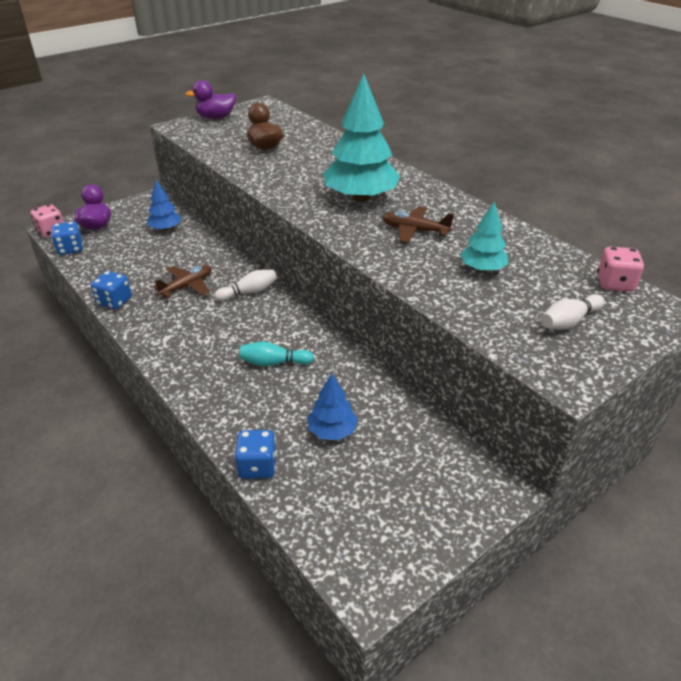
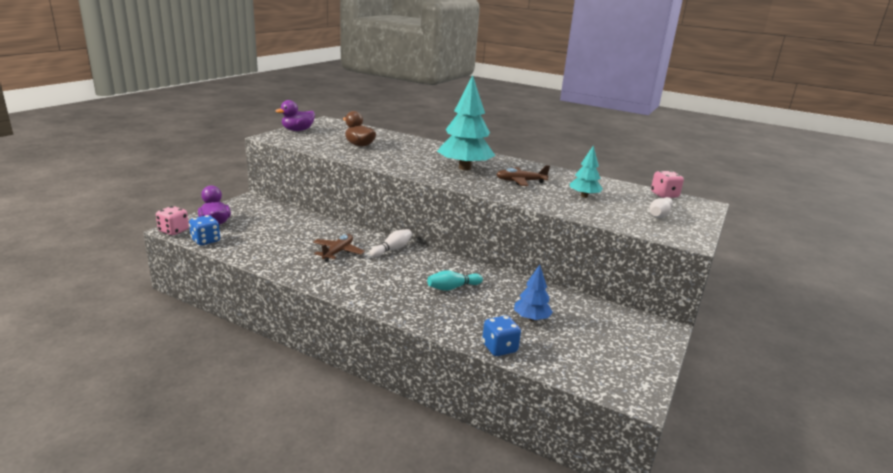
camera: 25 degrees left, 15 degrees down
blue dice [91,271,132,309] -> none
blue tree [147,180,182,231] -> none

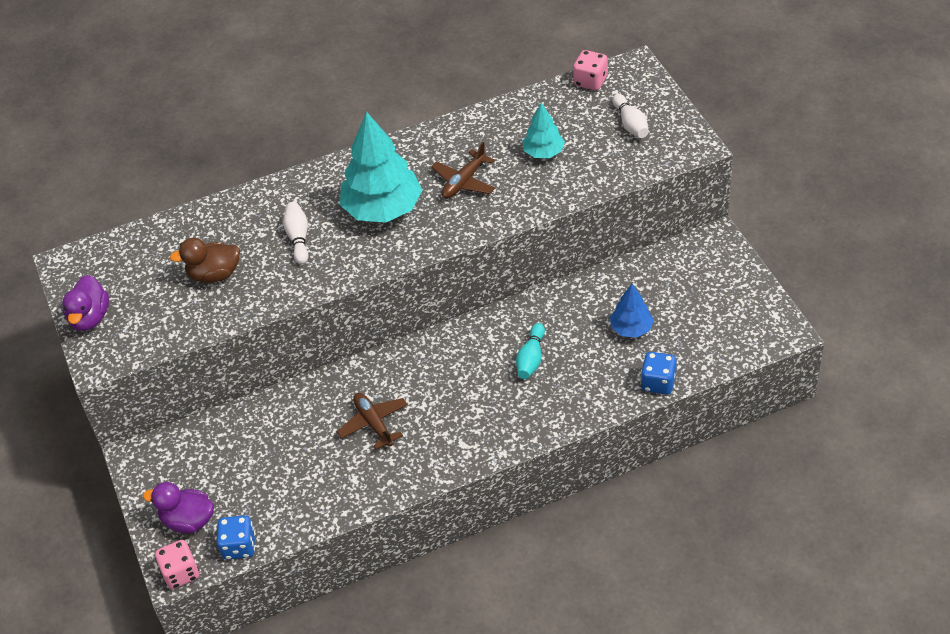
camera: 45 degrees left, 25 degrees up
white bowling pin [370,229,412,257] -> white bowling pin moved to [283,202,308,264]

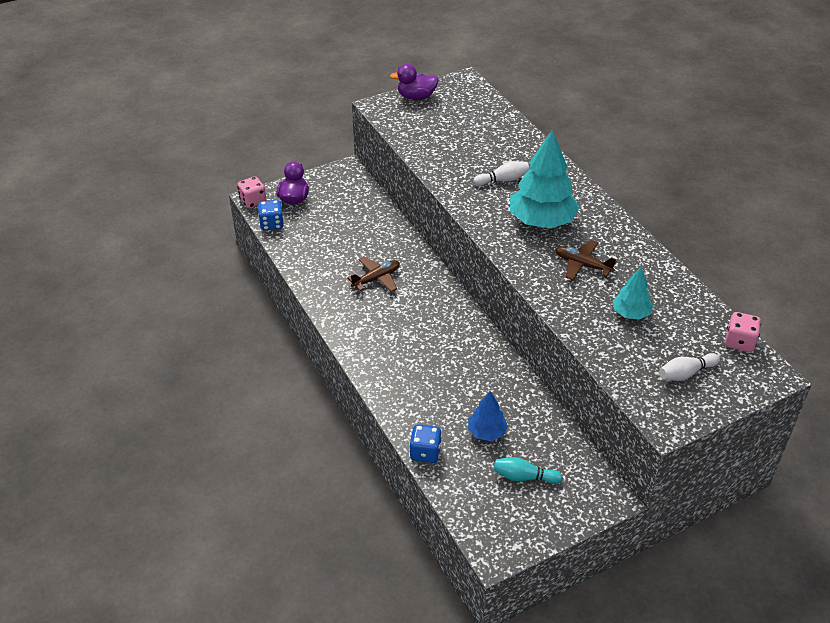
camera: 80 degrees right, 5 degrees down
brown duck [170,238,240,283] -> none
turquoise bowling pin [516,323,545,379] -> turquoise bowling pin moved to [494,457,563,484]

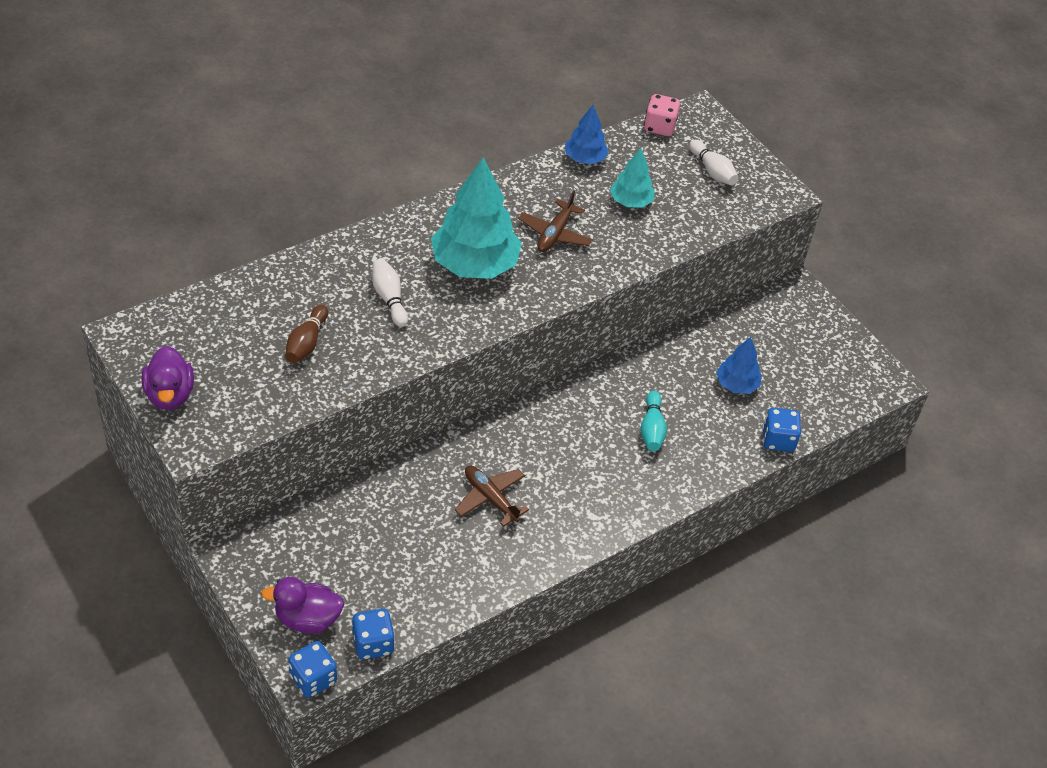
camera: 100 degrees left, 5 degrees up
pink dice [237,176,266,208] -> blue dice [288,641,337,698]
turquoise bowling pin [494,457,563,484] -> turquoise bowling pin moved to [640,391,667,451]
none -> brown bowling pin [285,305,328,363]
none -> blue tree [565,105,609,164]

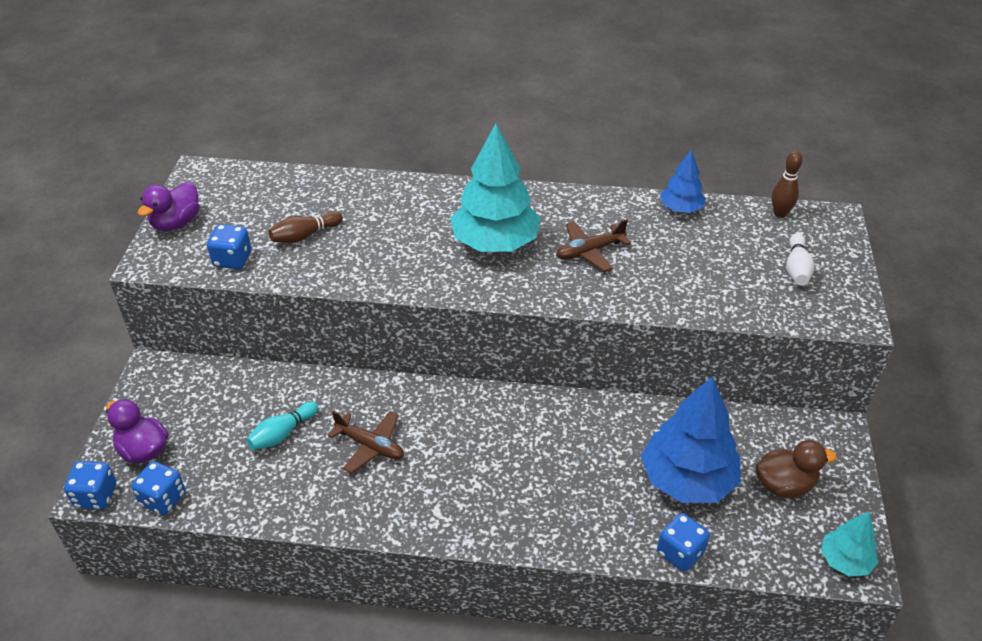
camera: 45 degrees right, 5 degrees down
white bowling pin [372,258,408,327] -> none
brown plane [455,466,529,527] -> brown plane turned 120 degrees clockwise [328,411,404,473]
turquoise tree [610,148,655,207] -> turquoise tree moved to [821,511,878,576]
turquoise bowling pin [640,391,667,451] -> turquoise bowling pin moved to [246,402,318,450]
pink dice [644,94,680,136] -> brown bowling pin [772,151,802,218]
blue tree [716,337,762,394] -> blue tree [641,376,740,503], size x1.90
none -> blue dice [207,224,251,269]
none -> brown duck [756,440,836,498]

